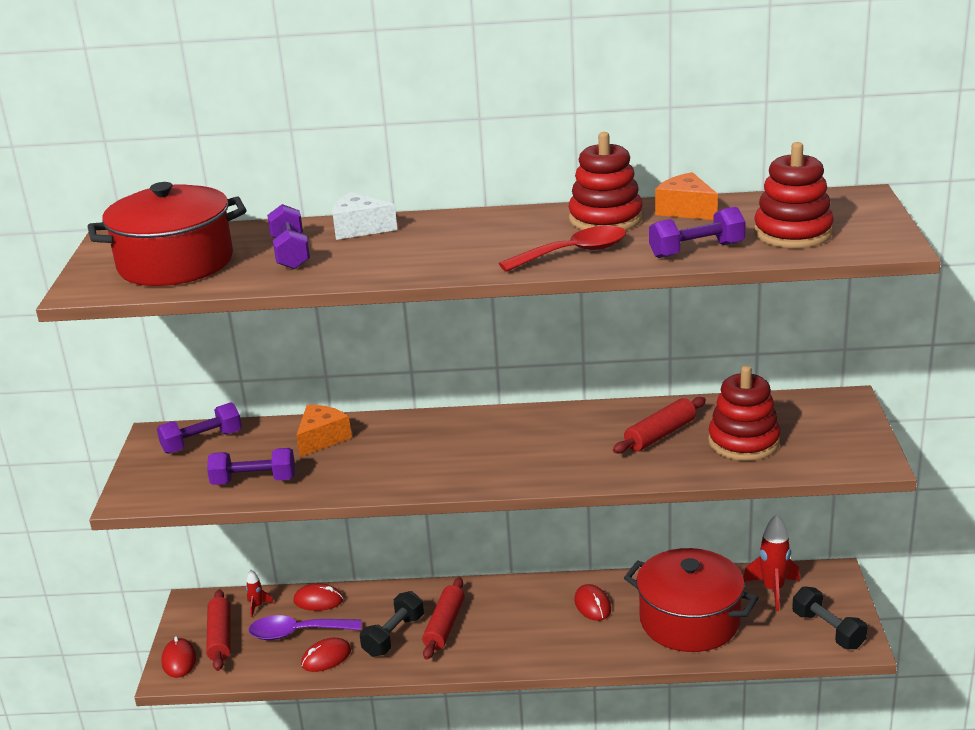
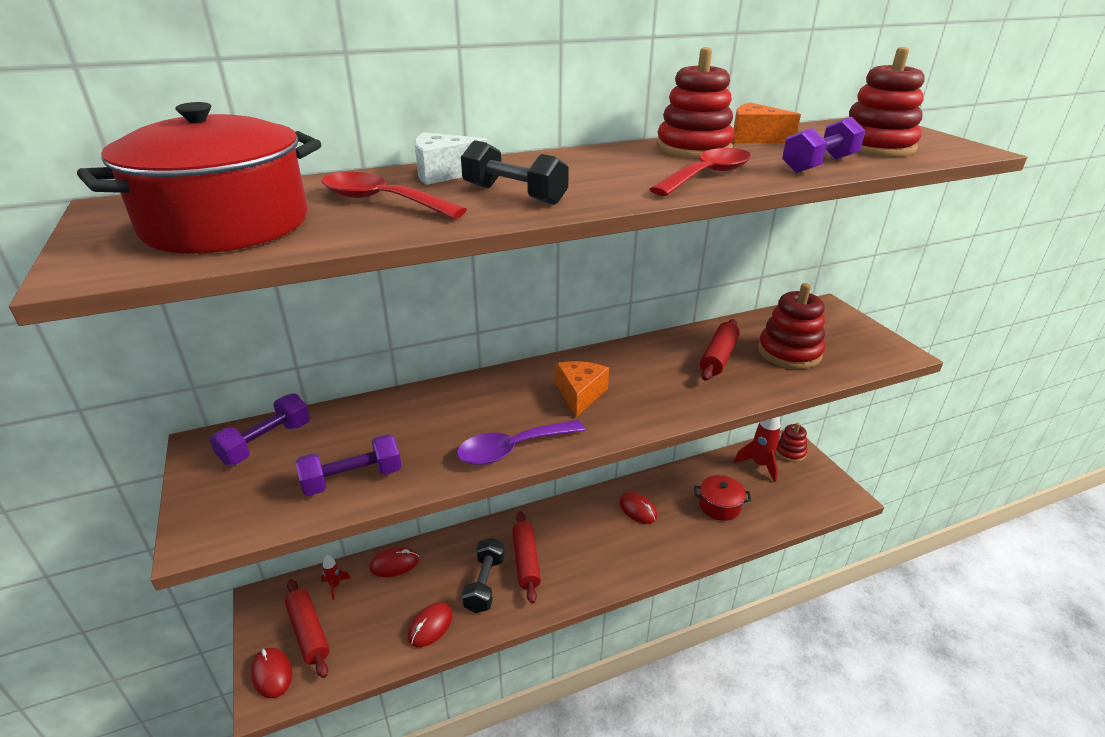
camera: 25 degrees left, 5 degrees up
purple spoon [248,615,362,640] -> purple spoon moved to [457,420,585,465]
purple dumbbell [267,204,310,269] -> red spoon [321,172,467,219]
orange cheese [296,405,352,457] -> orange cheese moved to [556,361,609,417]
red pot [624,548,758,652] -> red pot [694,475,751,521], size x0.50
black dumbbell [792,586,867,649] -> black dumbbell moved to [461,140,569,205]
none -> red stacking toy [775,422,807,462]

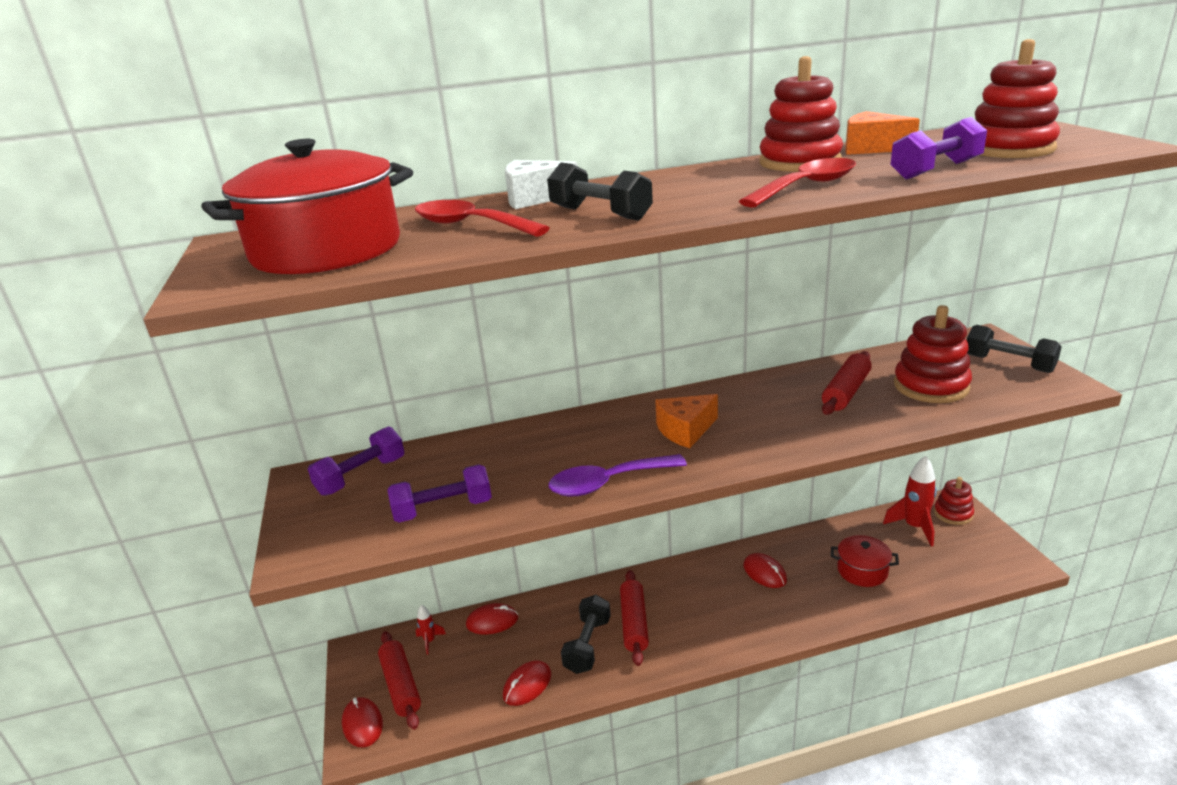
camera: 10 degrees right, 5 degrees down
orange cheese [556,361,609,417] -> orange cheese turned 135 degrees counterclockwise [655,394,718,448]
none -> black dumbbell [967,325,1062,373]

